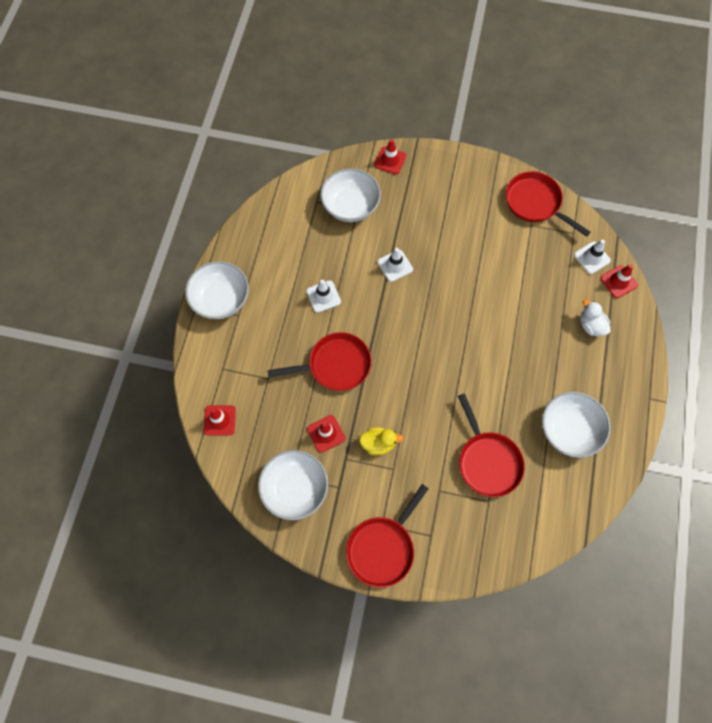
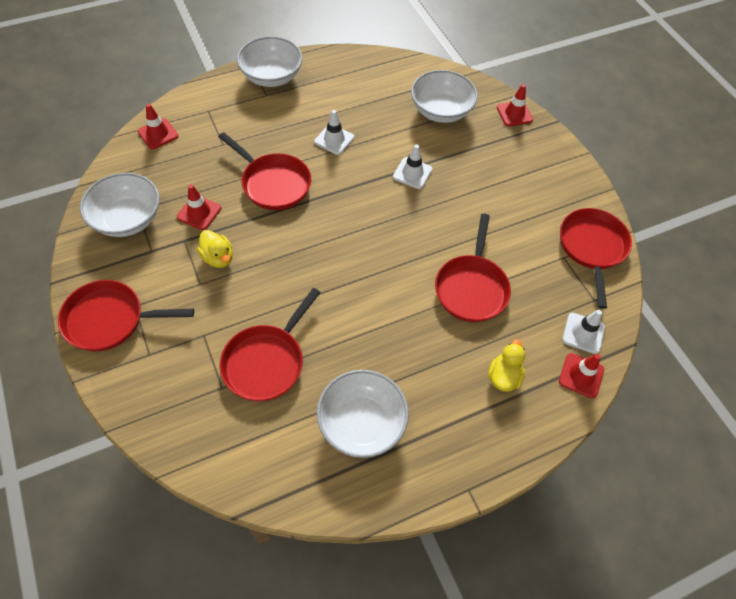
camera: 50 degrees right, 10 degrees down
white duck [581,299,610,336] -> yellow duck [488,339,525,392]
none -> red pan [435,214,511,322]

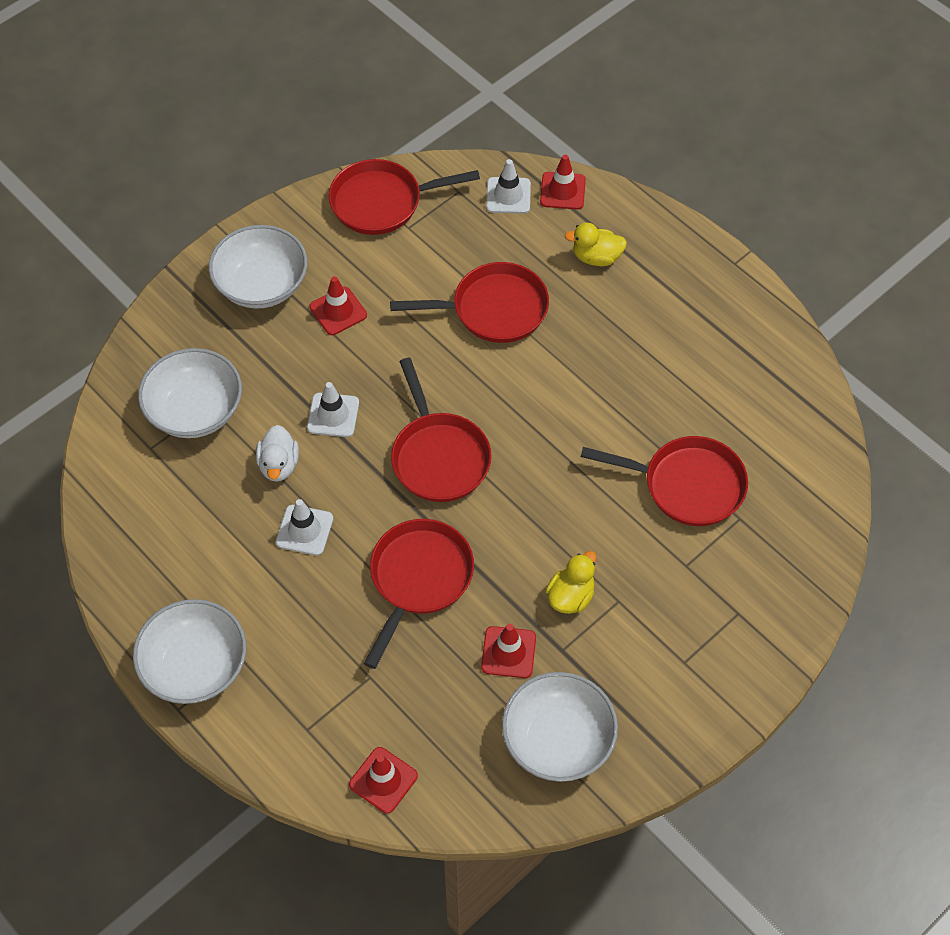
camera: 105 degrees left, 0 degrees up
red pan [58,280,194,352] -> red pan moved to [391,358,492,502]
white bowl [317,370,409,458] -> white bowl moved to [209,225,307,309]
red traffic cone [497,84,533,126] -> red traffic cone moved to [309,276,367,335]
none -> white duck [256,425,299,482]

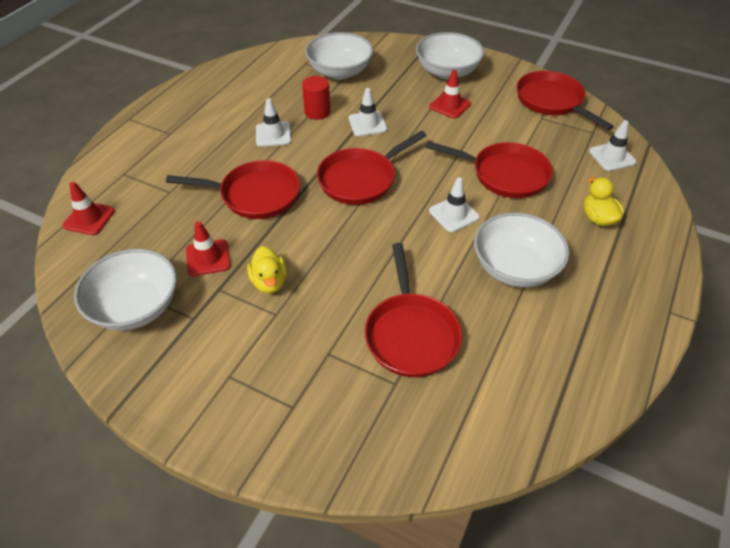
camera: 70 degrees right, 10 degrees down
white bowl [133,599,246,704] -> white bowl moved to [474,212,569,287]
white duck [256,425,299,482] -> red cylinder [302,76,330,120]
red pan [390,262,549,343] -> red pan turned 45 degrees counterclockwise [425,141,553,198]
red traffic cone [540,155,586,210] -> none
yellow duck [545,551,597,614] -> yellow duck turned 60 degrees clockwise [247,246,287,293]
none -> white traffic cone [429,177,480,232]

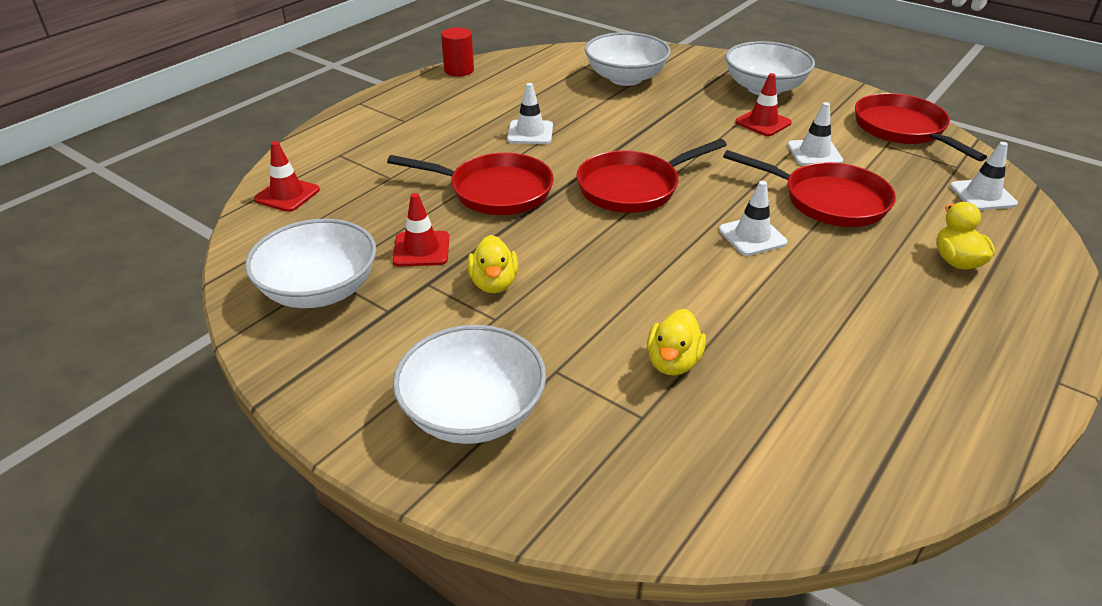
camera: 10 degrees right, 10 degrees down
red cylinder [302,76,330,120] -> red cylinder moved to [441,27,474,76]
white traffic cone [349,88,387,136] -> white traffic cone moved to [788,102,843,166]
red pan [365,243,462,377] -> yellow duck [647,309,706,376]
white bowl [474,212,569,287] -> white bowl moved to [393,325,546,444]

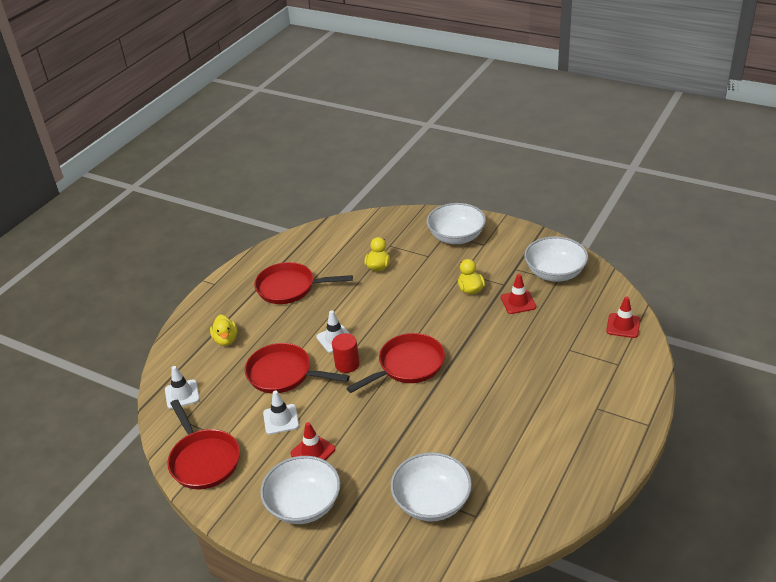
camera: 175 degrees right, 0 degrees up
red pan [387,153,554,215] -> red pan moved to [254,262,353,304]
red cylinder [441,27,474,76] -> red cylinder moved to [332,333,359,373]
white traffic cone [507,83,553,144] -> none

